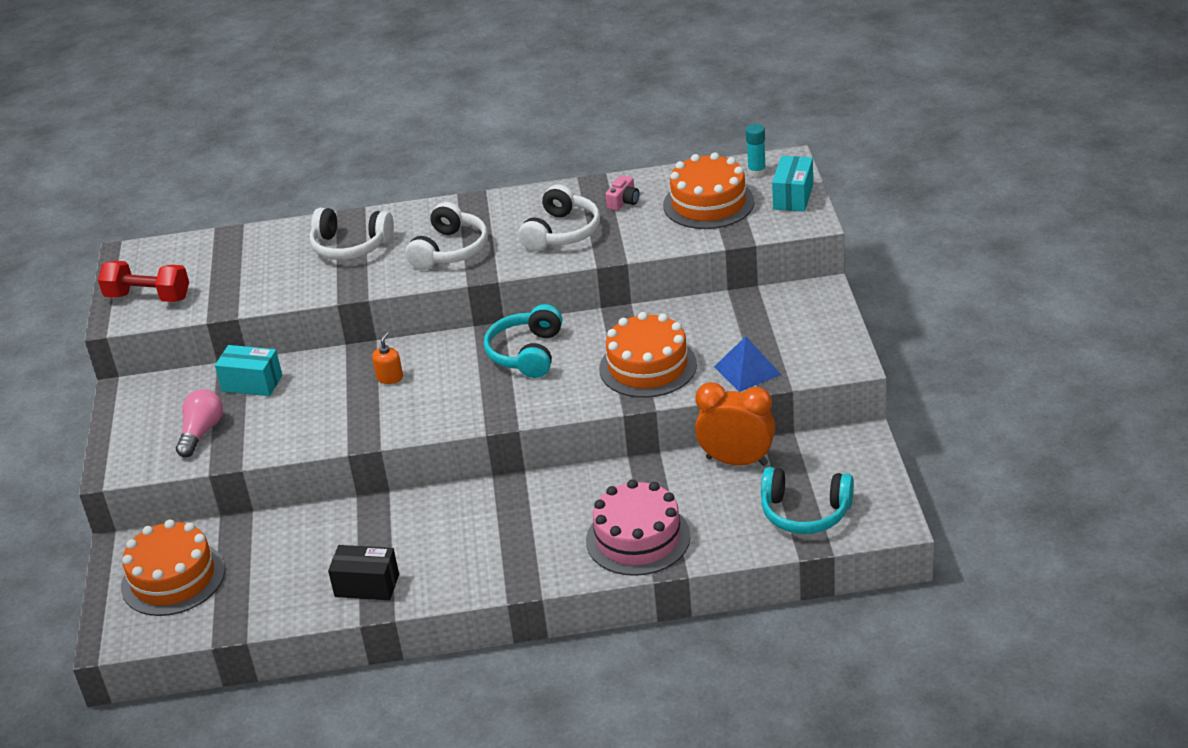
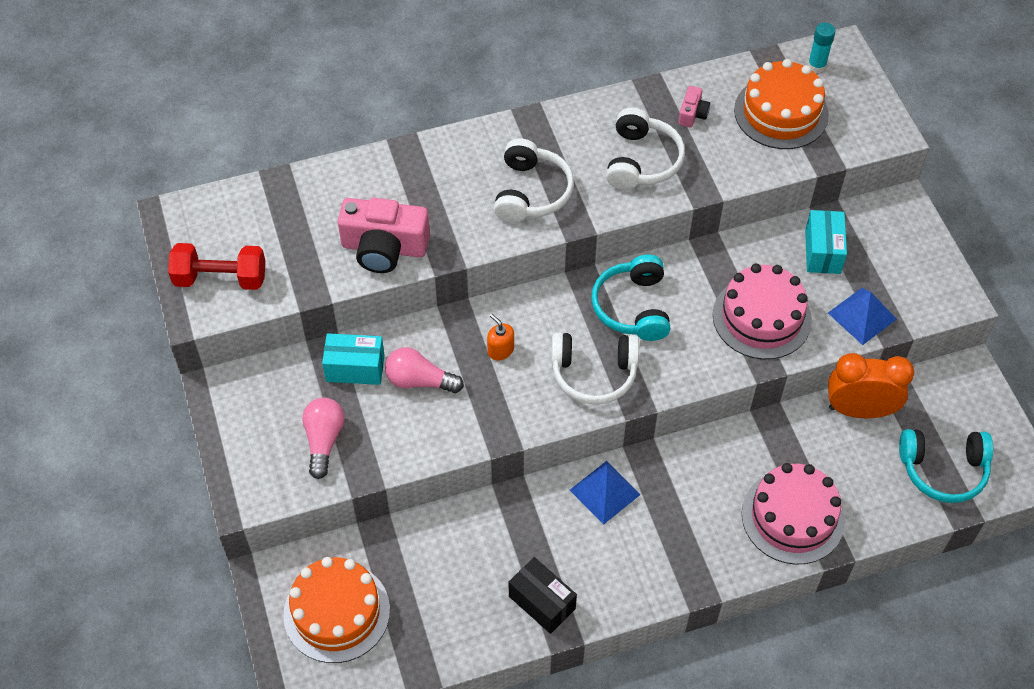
camera: 15 degrees left, 20 degrees up
white headphones [310,208,394,260] -> white headphones moved to [551,332,639,405]
black box [328,545,399,600] -> black box turned 45 degrees clockwise [509,557,577,634]
orange soap dispenser [372,332,403,384] -> orange soap dispenser turned 45 degrees counterclockwise [487,314,514,360]
orange cake [599,312,697,398] -> pink cake [713,264,812,359]
turquoise box [772,156,813,212] -> turquoise box moved to [805,210,847,274]
none -> pink camera [338,198,430,273]
none -> pink light bulb [385,347,464,393]
none -> blue pyramid [570,461,641,525]

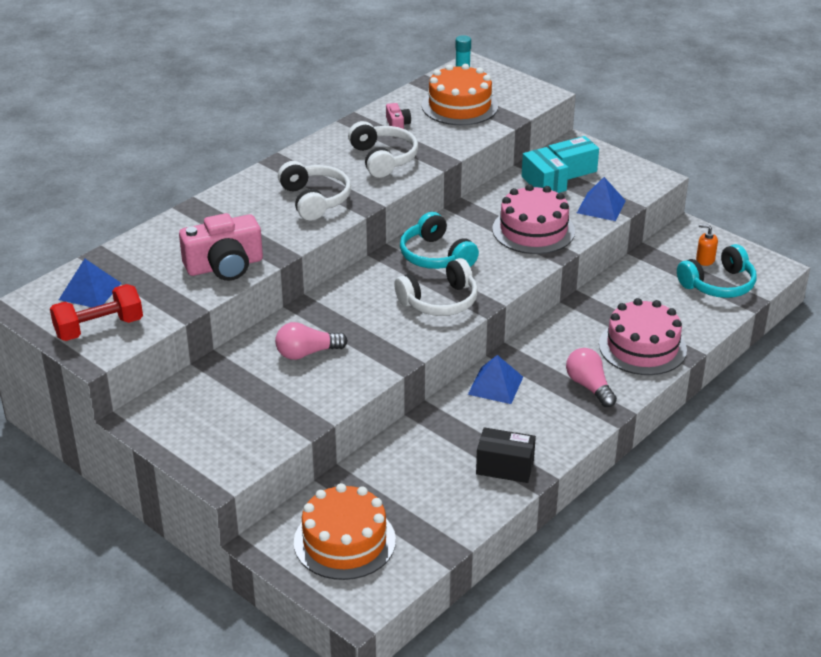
camera: 30 degrees left, 20 degrees down
pink light bulb [302,398,345,479] -> pink light bulb moved to [566,348,617,407]
turquoise box [322,333,385,385] -> turquoise box moved to [548,136,599,180]
orange soap dispenser [487,314,514,360] -> orange soap dispenser moved to [696,224,718,266]
orange clock [828,353,915,418] -> none
none -> blue pyramid [59,259,122,308]

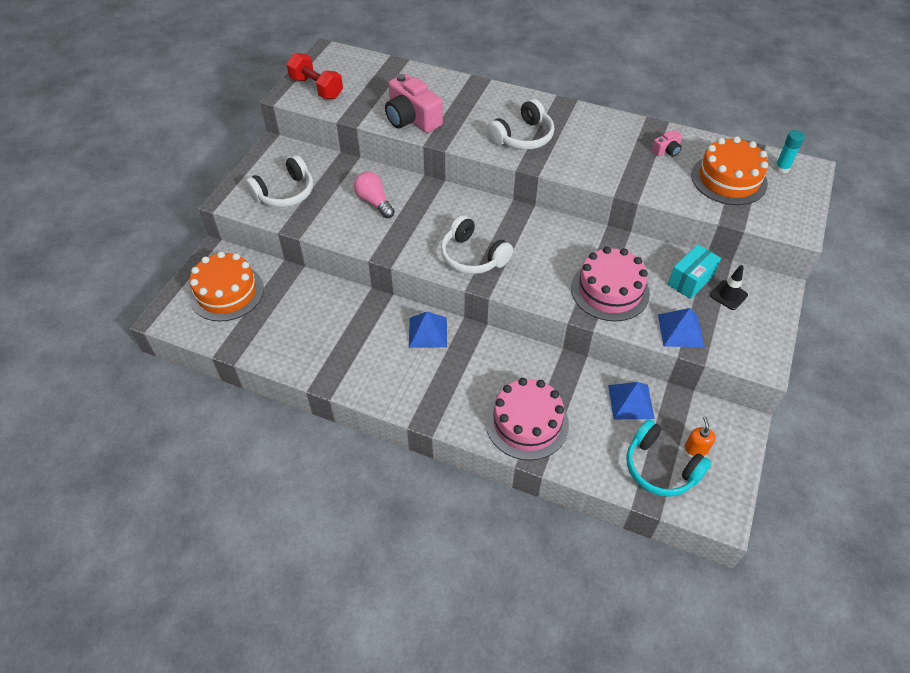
camera: 70 degrees right, 15 degrees up
blue pyramid [59,259,122,308] -> blue pyramid moved to [608,382,655,419]
white headphones [348,121,418,178] -> white headphones moved to [245,155,313,207]
turquoise headphones [400,212,479,269] -> none
black box [476,427,536,483] -> none
turquoise box [548,136,599,180] -> black traffic cone [710,265,748,310]
pink light bulb [566,348,617,407] -> none

